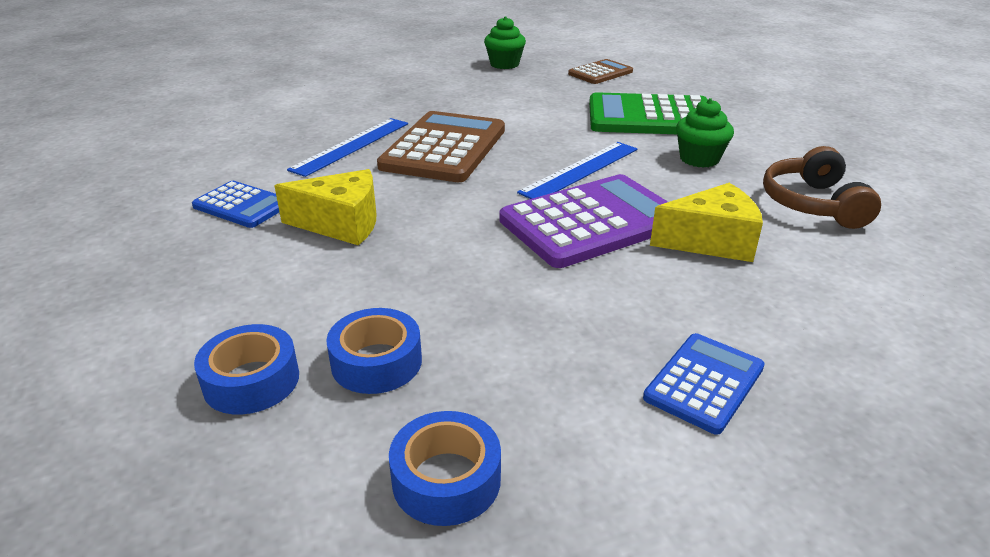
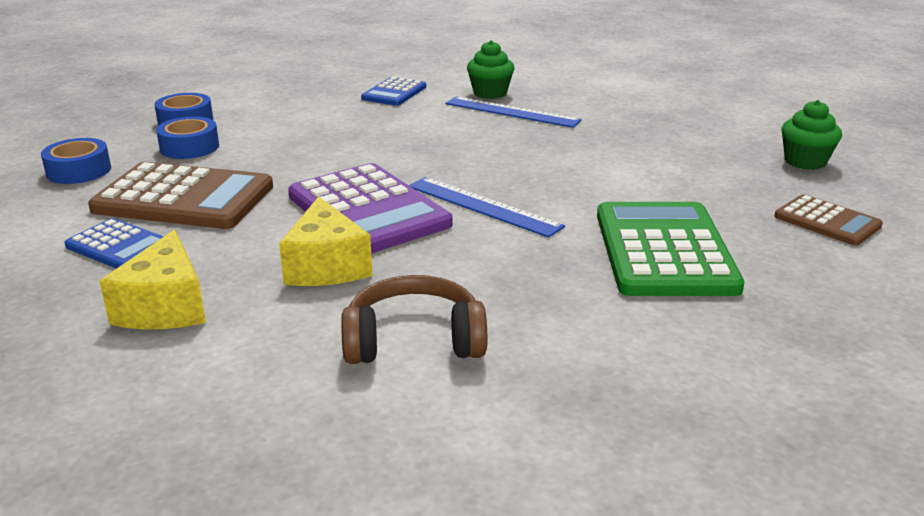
camera: 85 degrees right, 5 degrees down
yellow cheese [274,169,376,246] -> yellow cheese moved to [99,230,206,329]
brown calculator [377,111,505,182] -> brown calculator moved to [88,162,273,229]
green cupcake [676,98,734,168] -> green cupcake moved to [467,40,514,99]

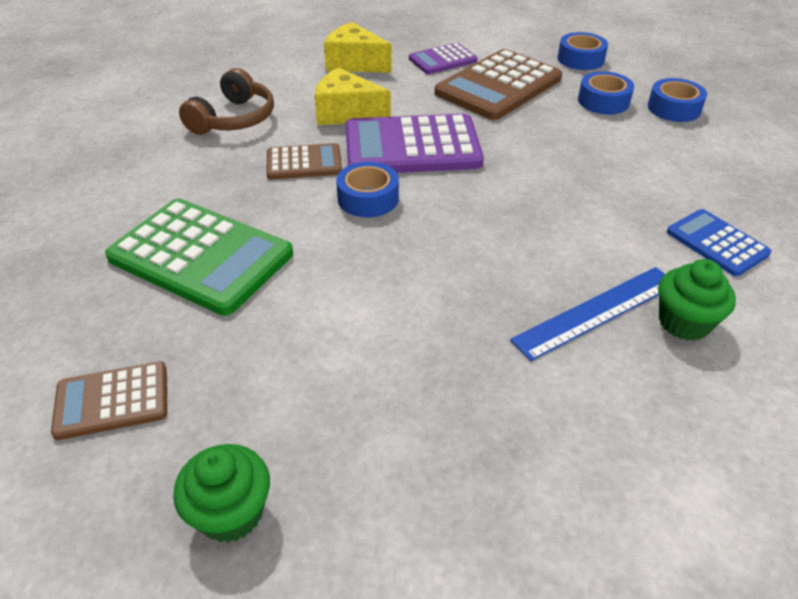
camera: 120 degrees right, 15 degrees up
blue calculator [64,218,164,269] -> purple calculator [409,43,478,74]
blue ruler [409,177,565,238] -> blue tape [336,162,399,217]
none -> brown calculator [266,143,342,180]

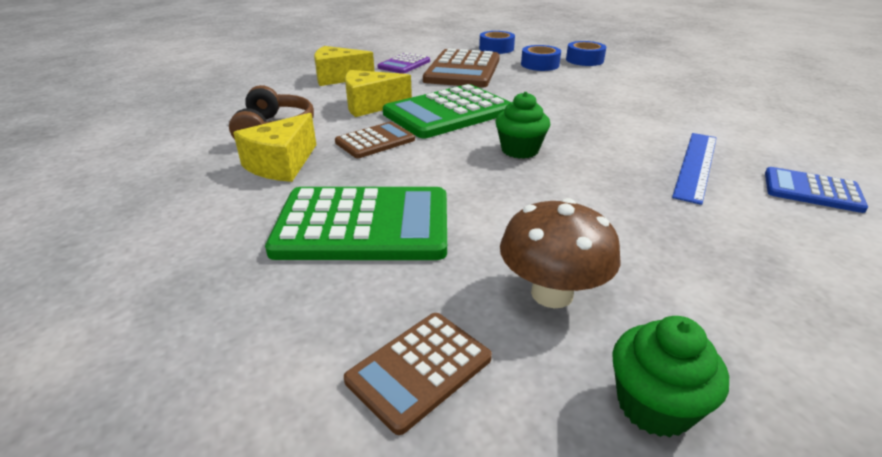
camera: 30 degrees left, 10 degrees down
blue tape [336,162,399,217] -> none
purple calculator [345,114,484,173] -> green calculator [383,84,511,138]
green cupcake [658,259,736,341] -> green cupcake moved to [496,92,550,159]
blue calculator [667,209,771,276] -> blue calculator moved to [765,167,868,213]
none -> yellow cheese [233,113,316,182]
none -> brown mushroom [500,198,621,308]

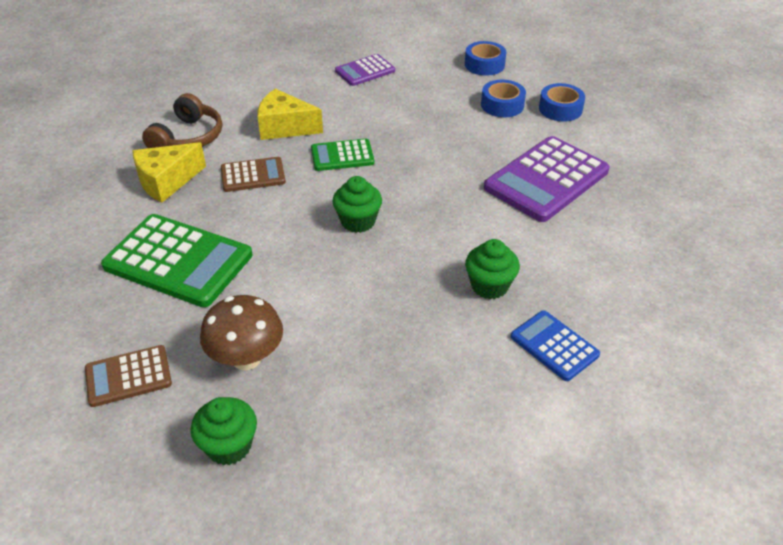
camera: 25 degrees right, 10 degrees up
yellow cheese [314,46,375,86] -> none
green calculator [383,84,511,138] -> green calculator [311,139,374,171], size x0.54
brown calculator [423,48,500,88] -> none
blue ruler [672,133,717,205] -> green cupcake [465,239,520,299]
none -> purple calculator [484,136,609,222]

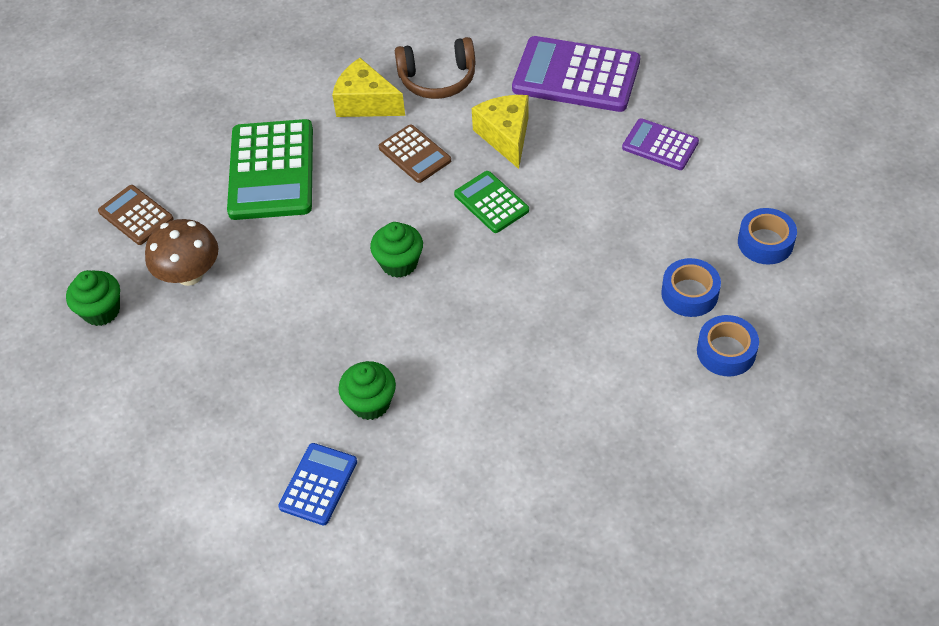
camera: 65 degrees right, 10 degrees up
purple calculator [484,136,609,222] -> purple calculator moved to [512,36,640,112]

